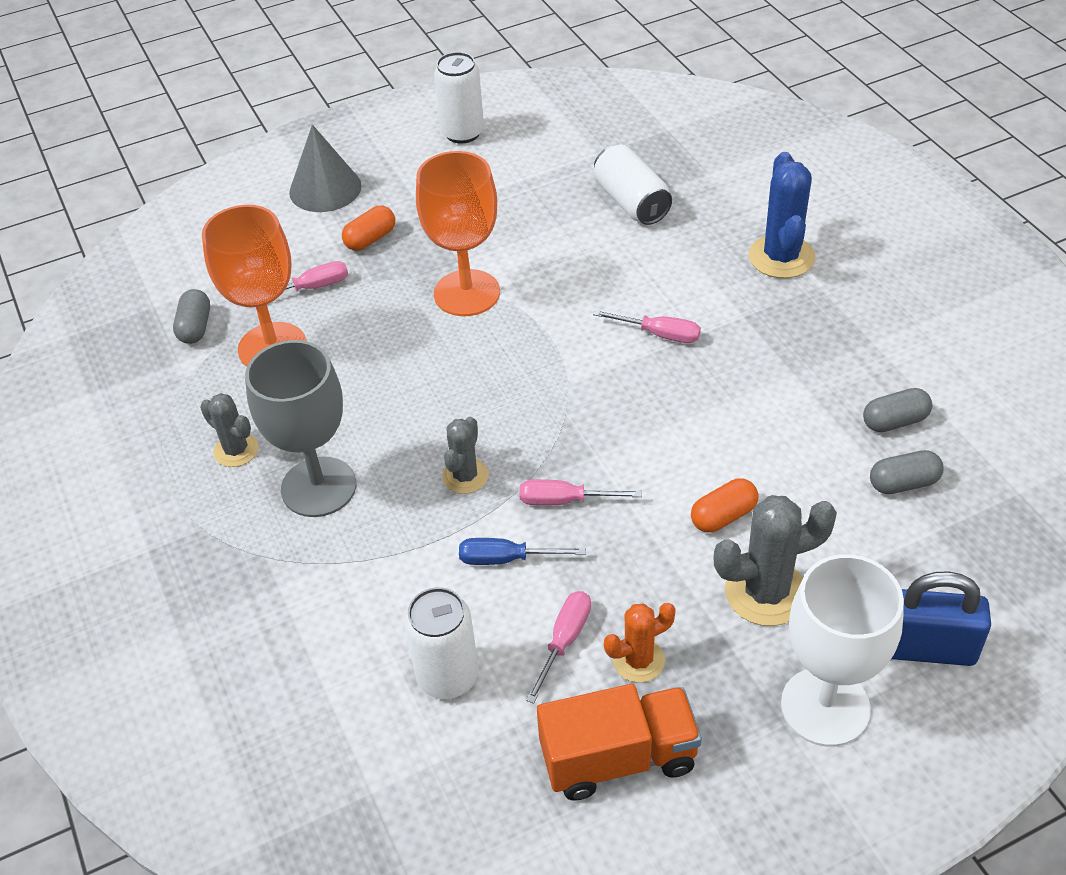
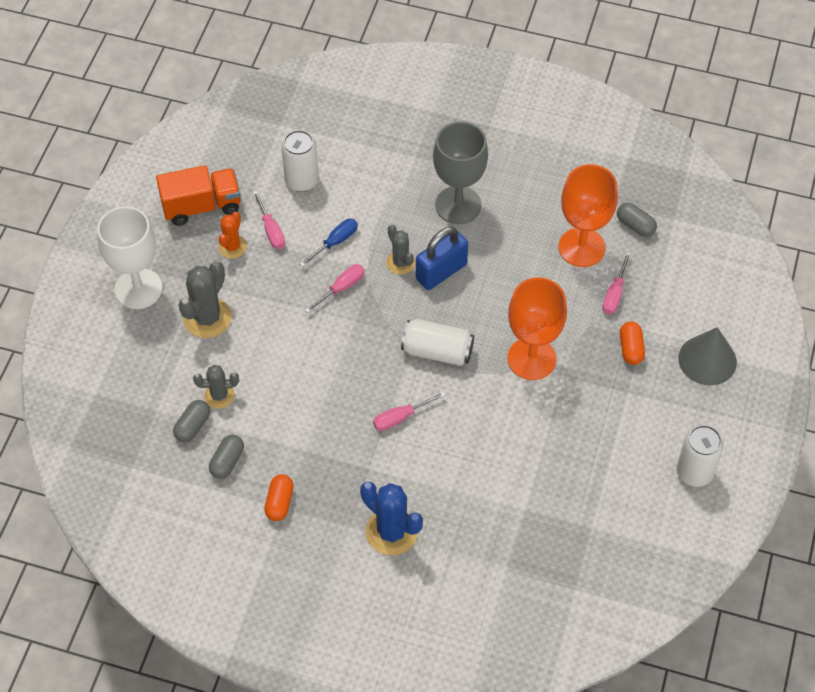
camera: 130 degrees right, 10 degrees up
grey cactus [200,393,259,467] -> grey cactus moved to [193,365,239,409]
orange truck [537,684,702,801] -> orange truck turned 135 degrees counterclockwise [156,165,241,226]
white can [594,145,672,225] -> white can moved to [401,319,474,366]
orange capsule [691,479,759,532] -> orange capsule moved to [264,474,294,521]
blue padlock [891,571,991,666] -> blue padlock moved to [416,227,468,290]

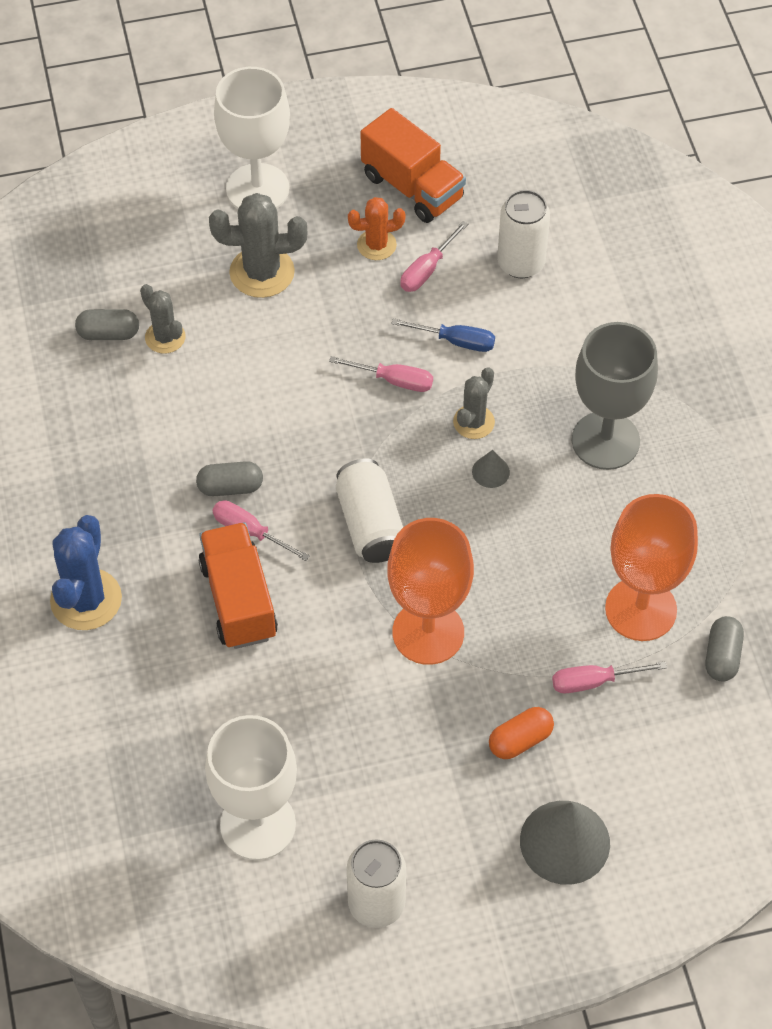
camera: 60 degrees right, 0 degrees up
grey capsule [209,435,244,479] -> grey capsule moved to [196,461,263,496]
orange capsule [264,474,294,521] -> none
blue padlock [416,227,468,290] -> grey cone [472,450,510,488]
none -> orange truck [199,522,278,649]
none -> white goblet [205,715,297,860]

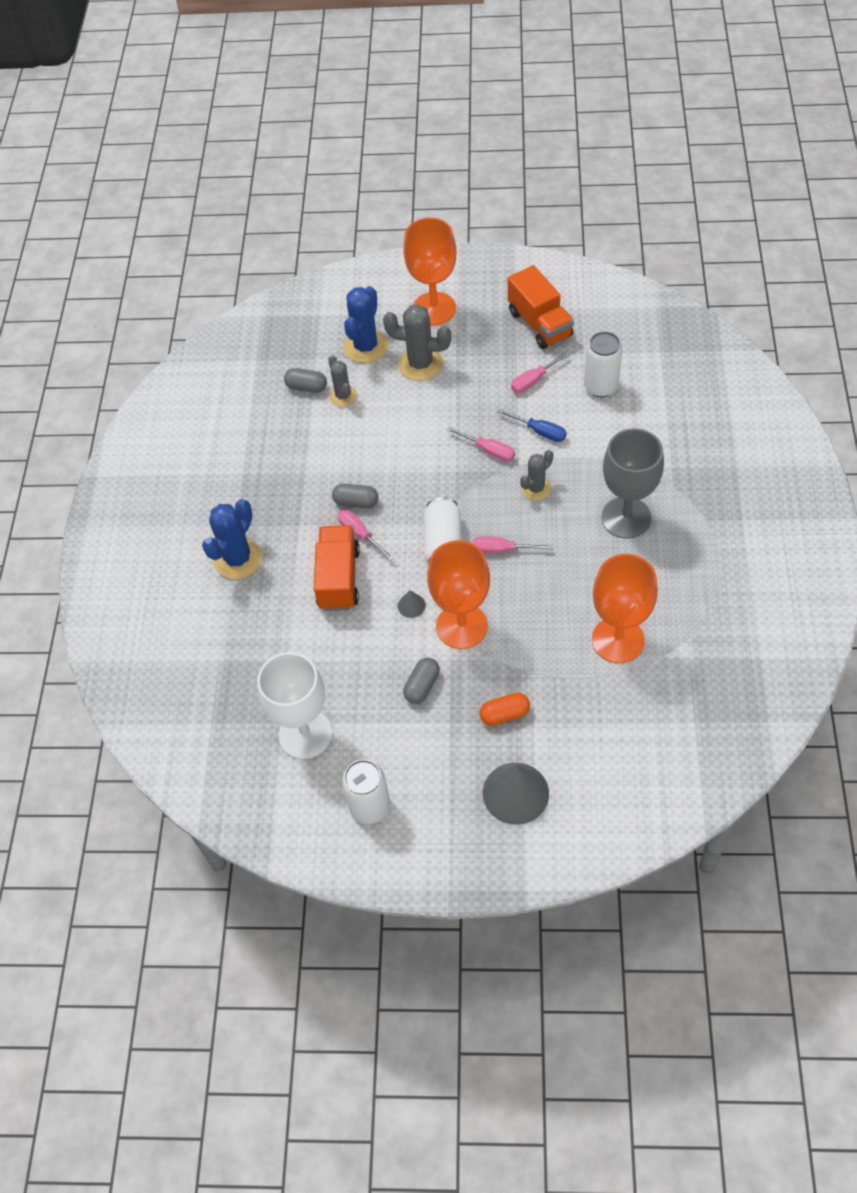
camera: 20 degrees right, 0 degrees up
white goblet [214,67,290,209] -> orange goblet [403,218,457,326]
orange cactus [348,197,406,260] -> none
grey cone [472,450,510,488] -> grey cone moved to [398,590,426,618]
pink screwdriver [552,662,667,693] -> pink screwdriver moved to [473,536,553,554]
grey capsule [705,616,744,681] -> grey capsule moved to [403,658,440,704]
none -> blue cactus [344,286,388,363]

